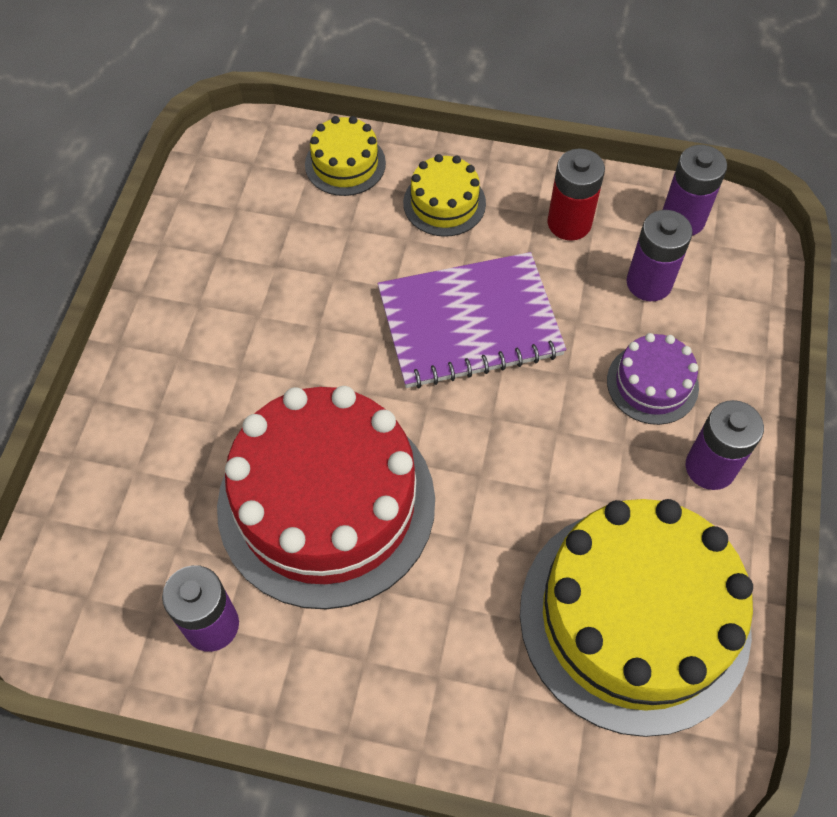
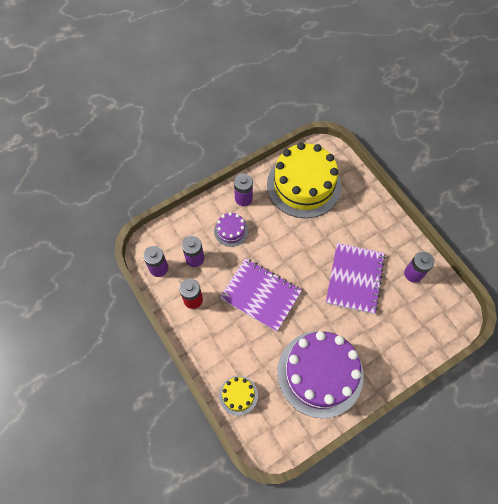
camera: 135 degrees left, 5 degrees up
red cake [217,386,435,609] -> purple notebook [326,243,385,314]
yellow cake [403,154,486,237] -> none
none -> purple cake [277,331,364,418]

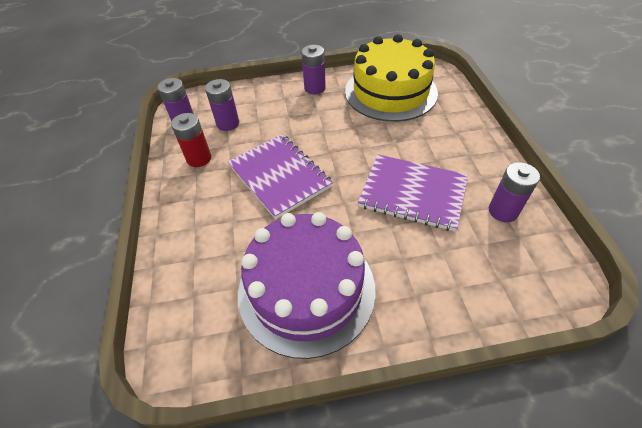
camera: 25 degrees right, 15 degrees down
purple cake [214,212,249,247] -> none
yellow cake [219,376,258,416] -> none
purple notebook [326,243,385,314] -> purple notebook turned 75 degrees clockwise [358,154,468,231]

